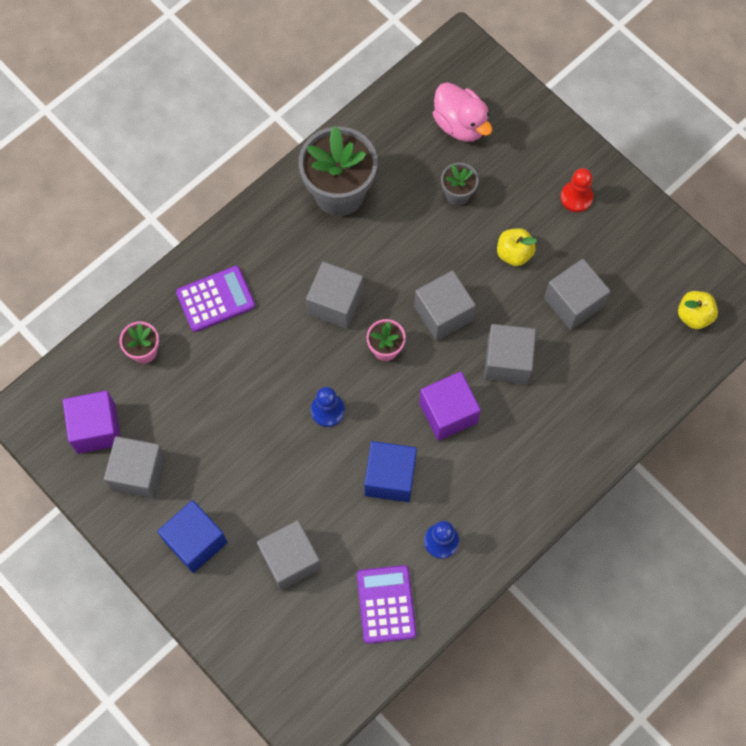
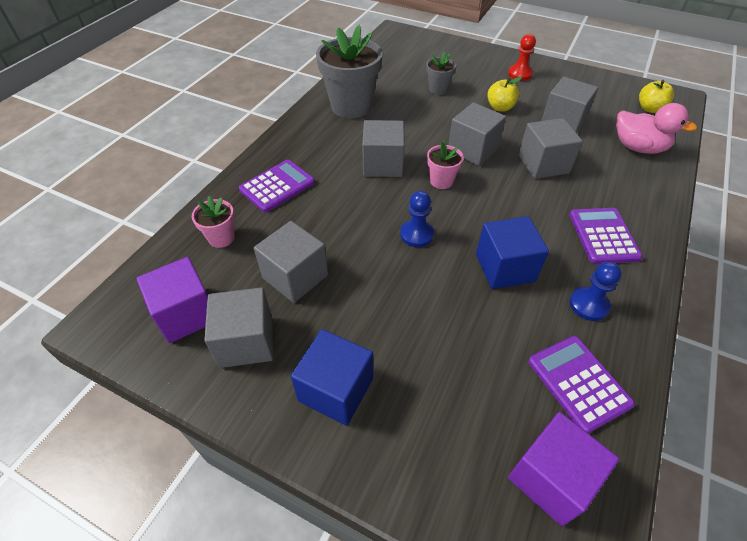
camera: 20 degrees left, 20 degrees down
grey cube [257,520,321,590] -> grey cube moved to [254,221,328,303]
purple cube [419,372,481,441] -> purple cube moved to [508,412,619,526]
pink duck [433,82,492,142] -> pink duck moved to [616,103,697,154]
none -> purple calculator [569,208,643,264]

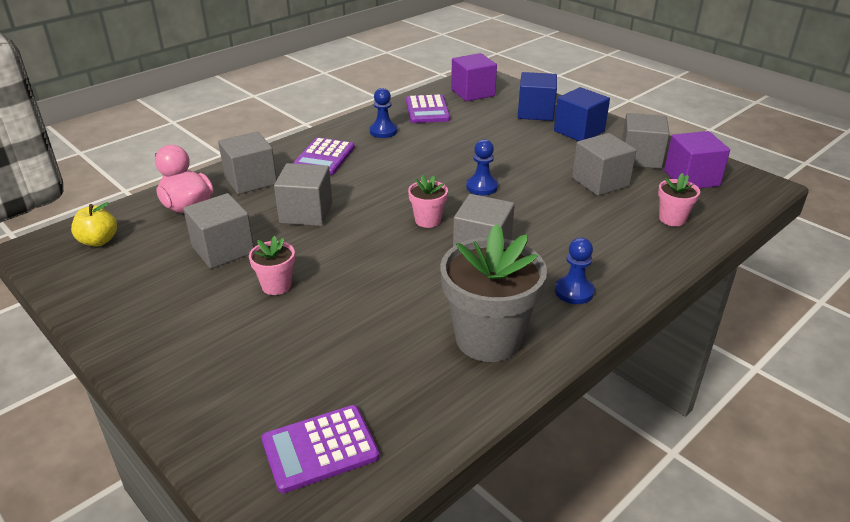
camera: 160 degrees left, 15 degrees down
purple calculator [239,160,315,212] -> purple calculator moved to [262,405,379,493]
grey flower pot [426,52,456,95] -> none
grey cube [448,102,506,166] -> grey cube moved to [218,131,277,194]
blue cube [476,216,549,289] -> blue cube moved to [518,72,557,121]
yellow apple [487,77,522,112] -> pink flower pot [249,236,295,295]
red pawn [508,34,536,81] -> none
none -> blue pawn [555,238,595,304]

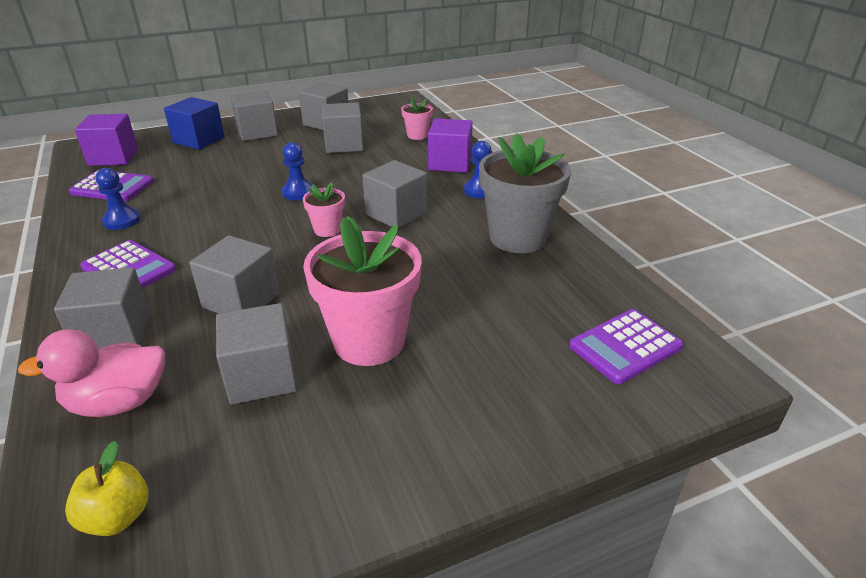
camera: 70 degrees left, 0 degrees up
pink flower pot [249,236,295,295] -> pink flower pot [303,216,422,366], size x2.05
purple calculator [262,405,379,493] -> purple calculator turned 60 degrees clockwise [569,309,683,384]
blue cube [554,87,610,141] -> grey cube [230,91,278,141]
purple cube [664,131,730,188] -> purple cube moved to [428,118,473,173]

